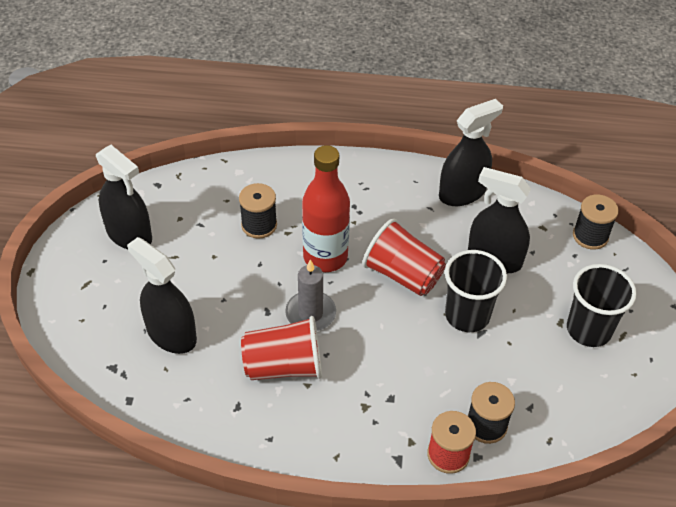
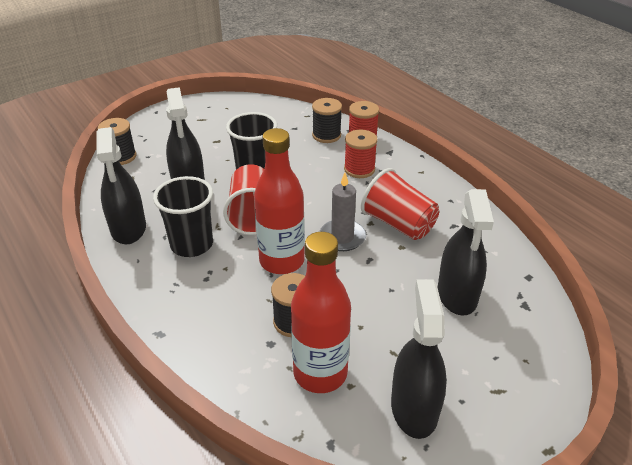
camera: 130 degrees left, 10 degrees down
black spray bottle [439,99,503,206] -> black spray bottle turned 120 degrees counterclockwise [97,127,146,244]
black cup [567,264,637,347] -> black cup moved to [153,176,213,257]
none -> red bottle [291,232,351,393]
none -> red spool [344,130,378,178]

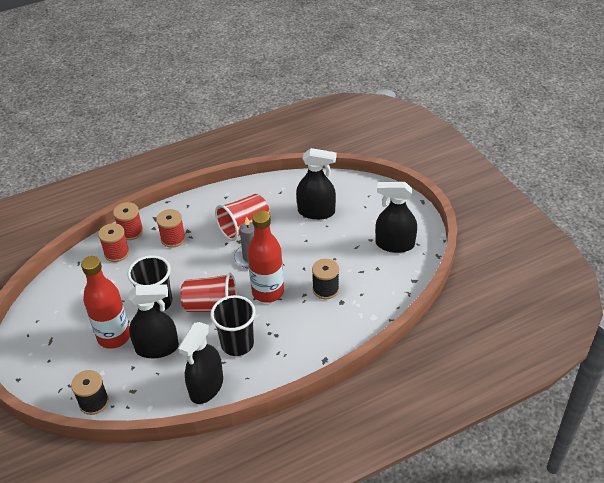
camera: 80 degrees left, 5 degrees up
black spray bottle [97,127,146,244] -> black spray bottle turned 120 degrees clockwise [178,322,223,404]
red bottle [291,232,351,393] -> red bottle moved to [81,256,130,349]
black spool [312,98,342,143] -> red spool [98,223,130,262]

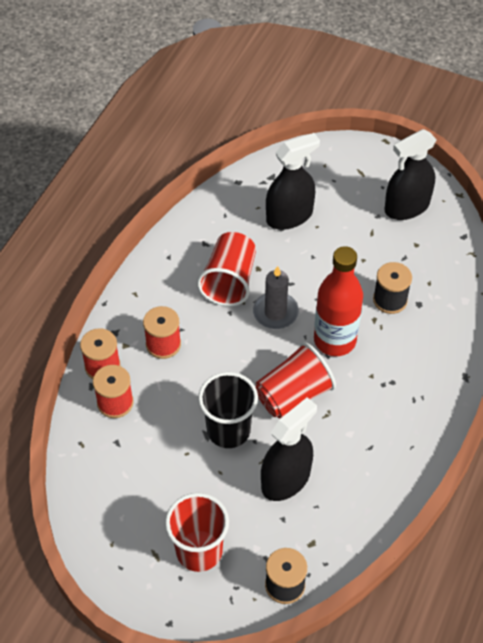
camera: 40 degrees left, 10 degrees up
red bottle [81,256,130,349] -> none
black spray bottle [178,322,223,404] -> none
black cup [210,295,256,356] -> none
none -> red cup [165,493,229,572]

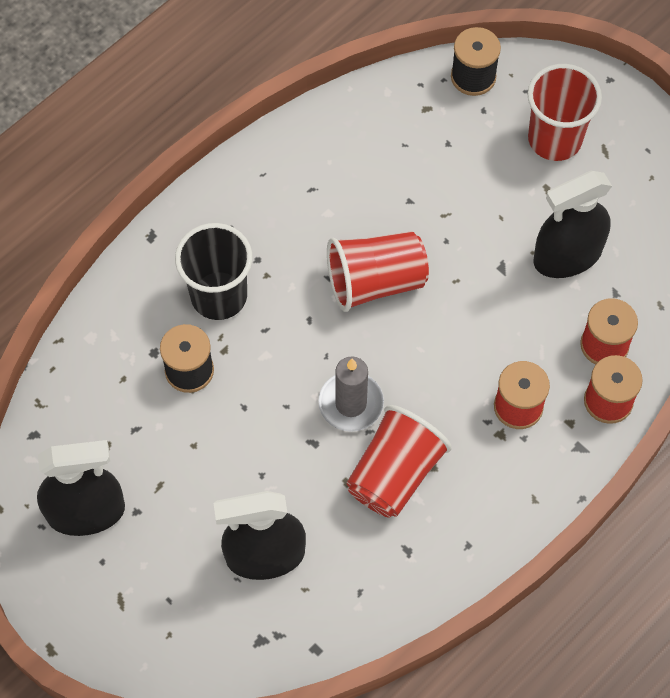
camera: 160 degrees left, 10 degrees up
black cup [198,372,258,448] -> black cup moved to [175,223,252,320]
black spray bottle [261,397,317,501] -> black spray bottle moved to [534,171,612,278]
red bottle [314,246,363,356] -> none

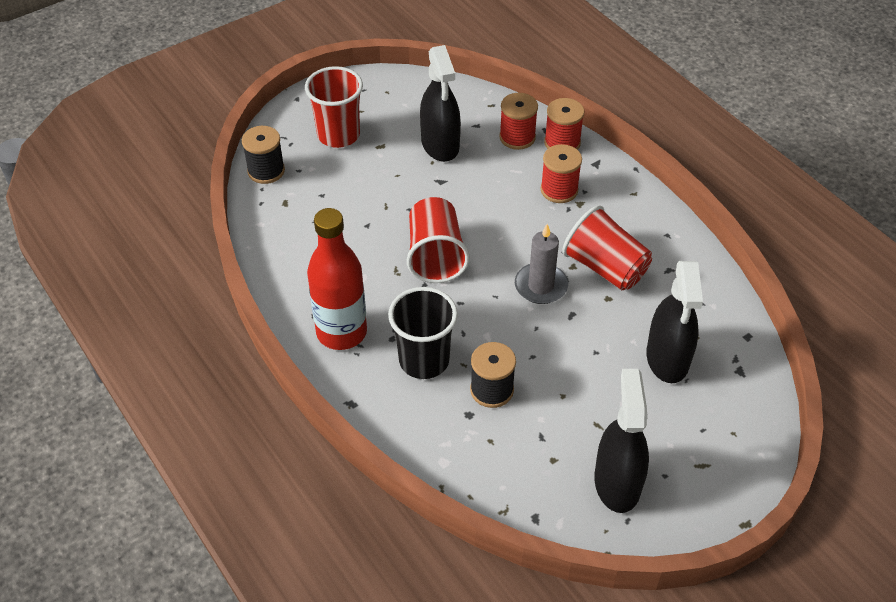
camera: 80 degrees left, 15 degrees down
none -> red bottle [307,208,367,350]

